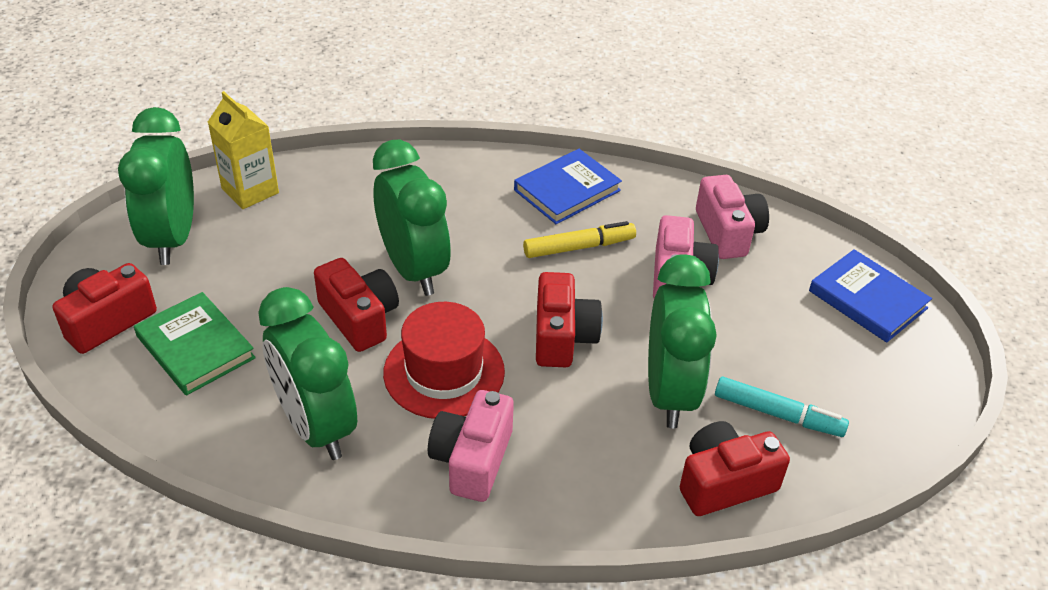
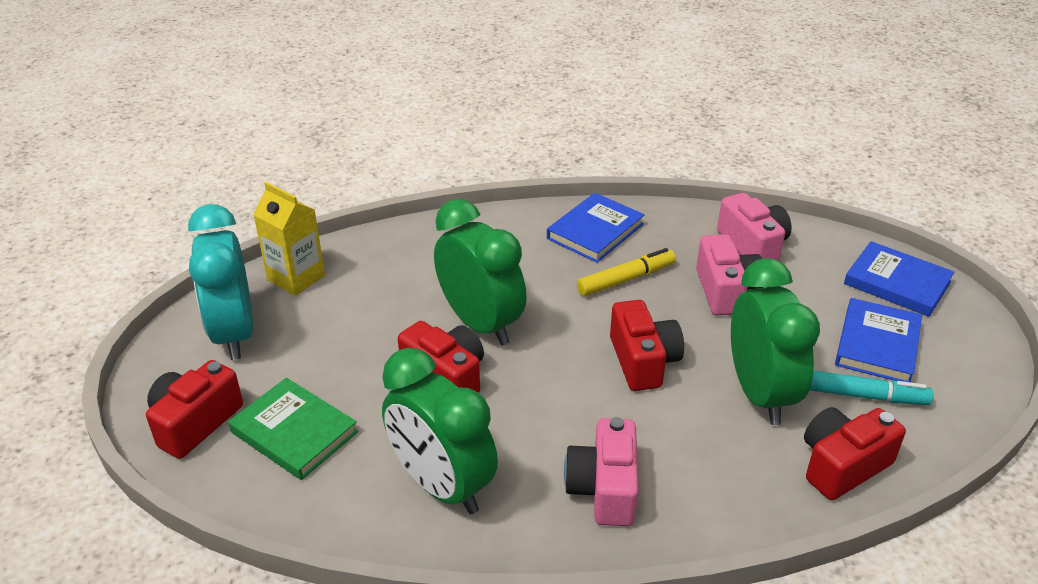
camera: 10 degrees left, 5 degrees down
green clock [118,107,194,265] -> turquoise clock [188,204,253,360]
red hat [383,302,505,419] -> none
none -> blue book [835,298,922,382]

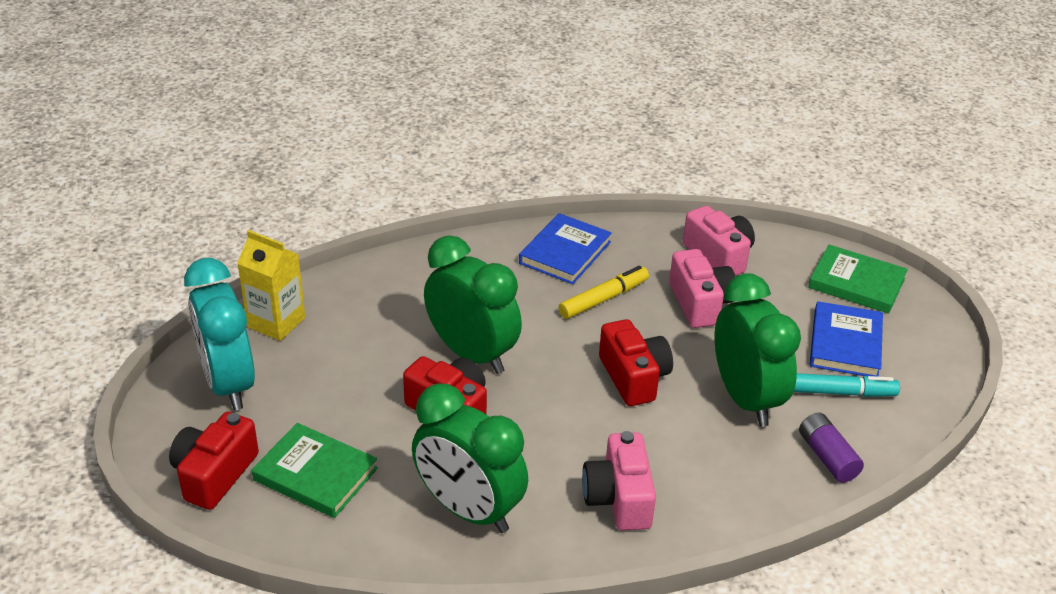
camera: 10 degrees left, 0 degrees up
red camera [804,407,906,500] -> purple battery [799,413,864,483]
blue book [844,241,954,317] -> green book [808,245,908,314]

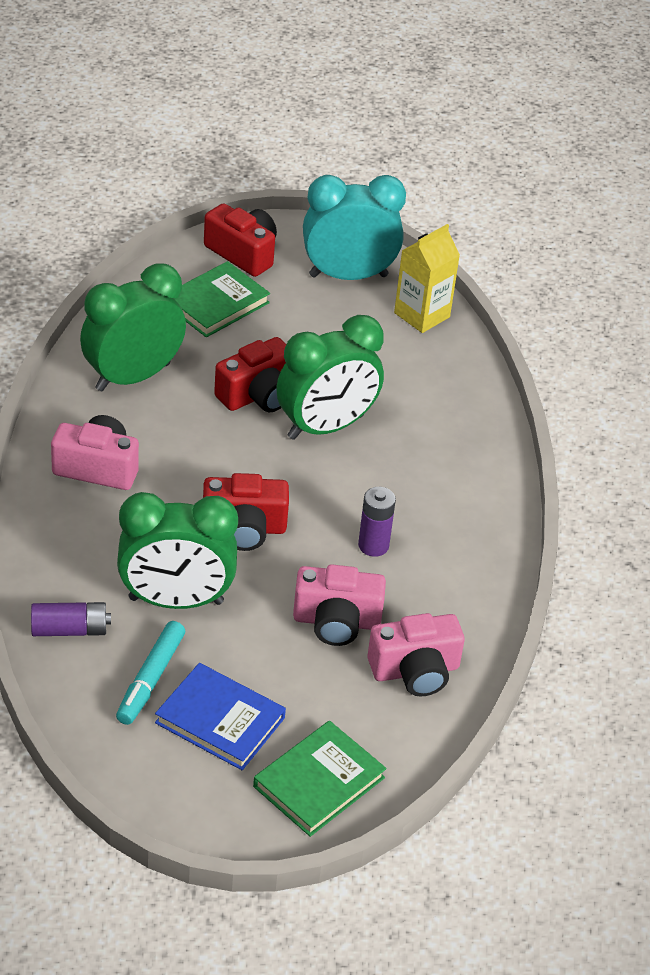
camera: 105 degrees right, 5 degrees up
blue book [519,213,612,284] -> none
yellow marker [559,266,649,319] -> purple battery [358,487,396,557]

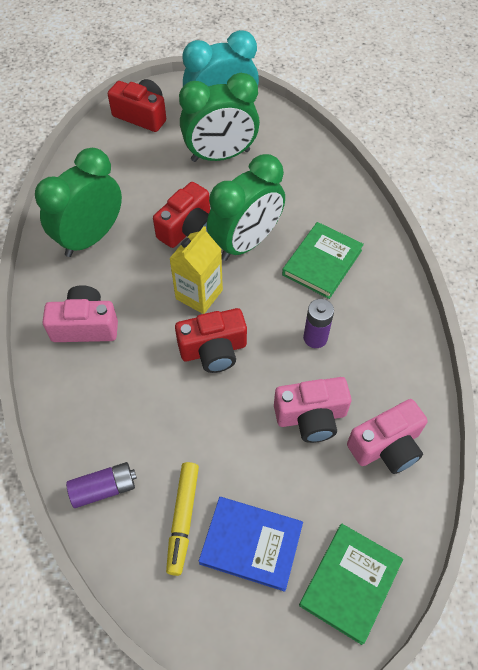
camera: 10 degrees left, 15 degrees up
turquoise marker [116,621,185,725] -> yellow marker [166,462,199,576]
green clock [117,492,238,609] -> green clock moved to [179,73,260,162]
green book [174,261,270,337] -> green book moved to [282,222,364,299]
yellow carton [394,224,460,333] -> yellow carton moved to [169,226,223,314]

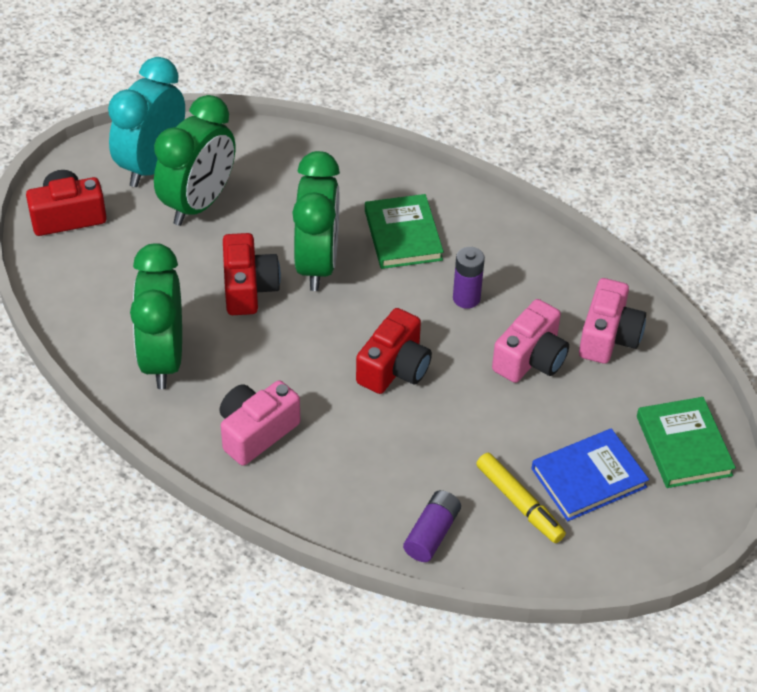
camera: 45 degrees left, 10 degrees down
yellow carton [169,226,223,314] -> none

